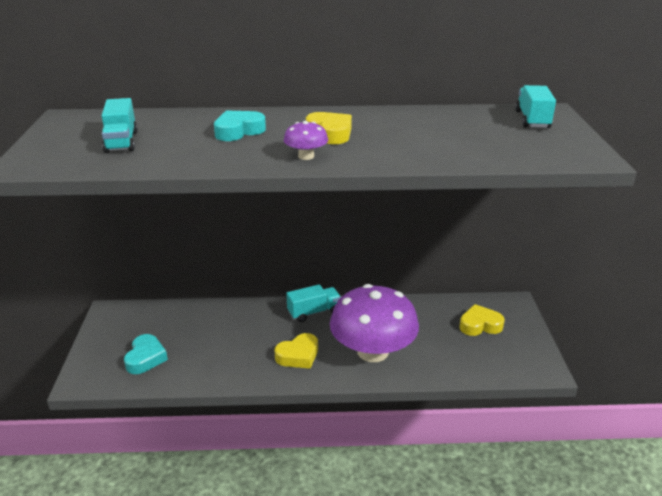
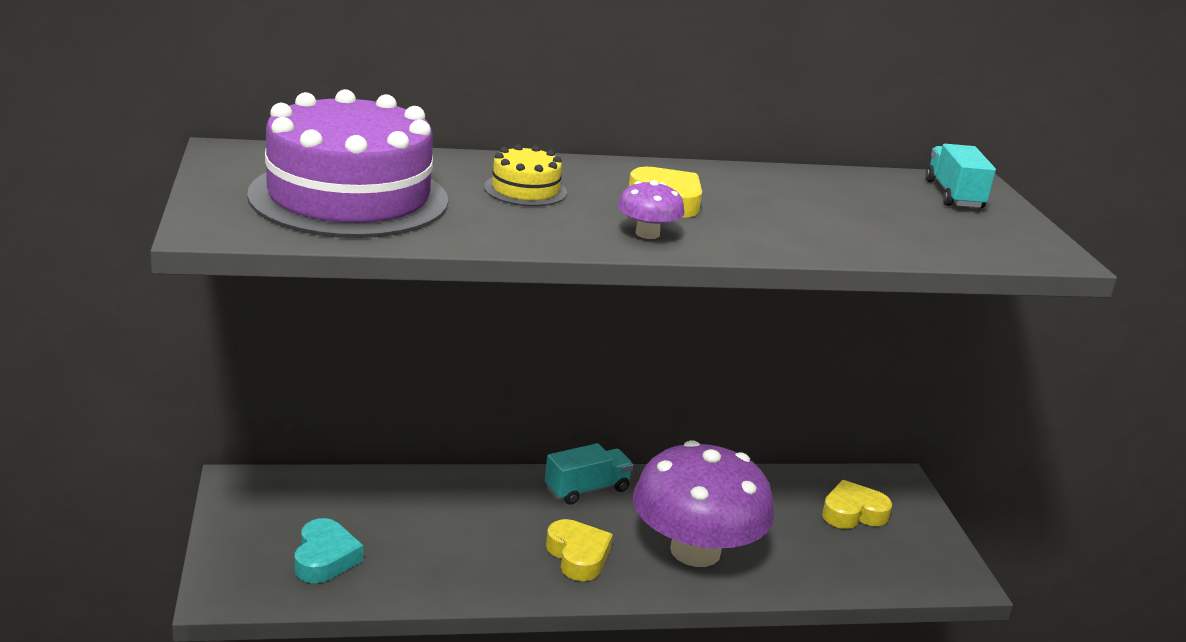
camera: 10 degrees left, 5 degrees down
turquoise truck [102,98,138,153] -> purple cake [247,89,448,238]
turquoise heart [214,110,266,141] -> yellow cake [484,144,567,206]
yellow heart [275,333,318,369] -> yellow heart turned 75 degrees counterclockwise [546,519,613,581]

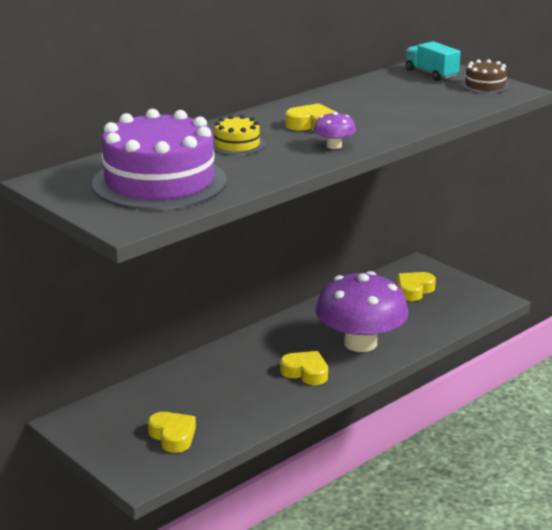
camera: 30 degrees left, 0 degrees up
turquoise heart [295,518,363,583] -> yellow heart [148,412,196,453]
turquoise truck [545,443,633,505] -> none
none -> brown cake [461,59,510,94]

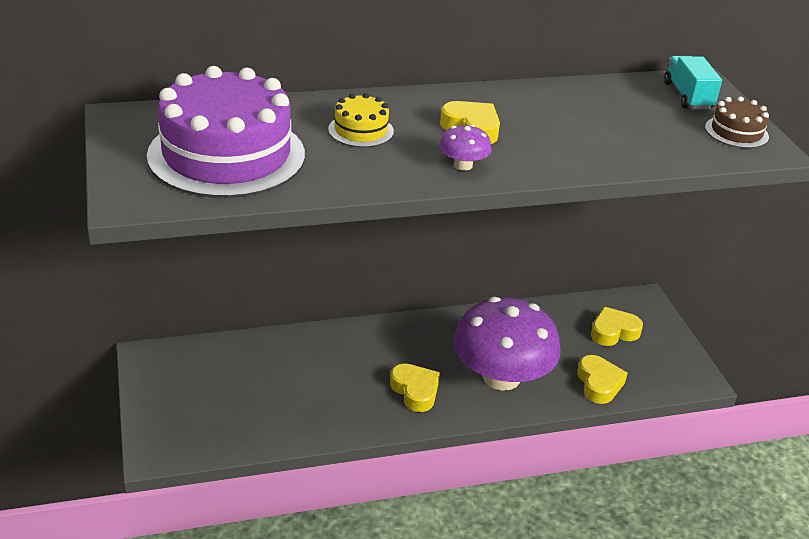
camera: 25 degrees right, 10 degrees up
yellow heart [148,412,196,453] -> yellow heart moved to [577,355,628,404]

